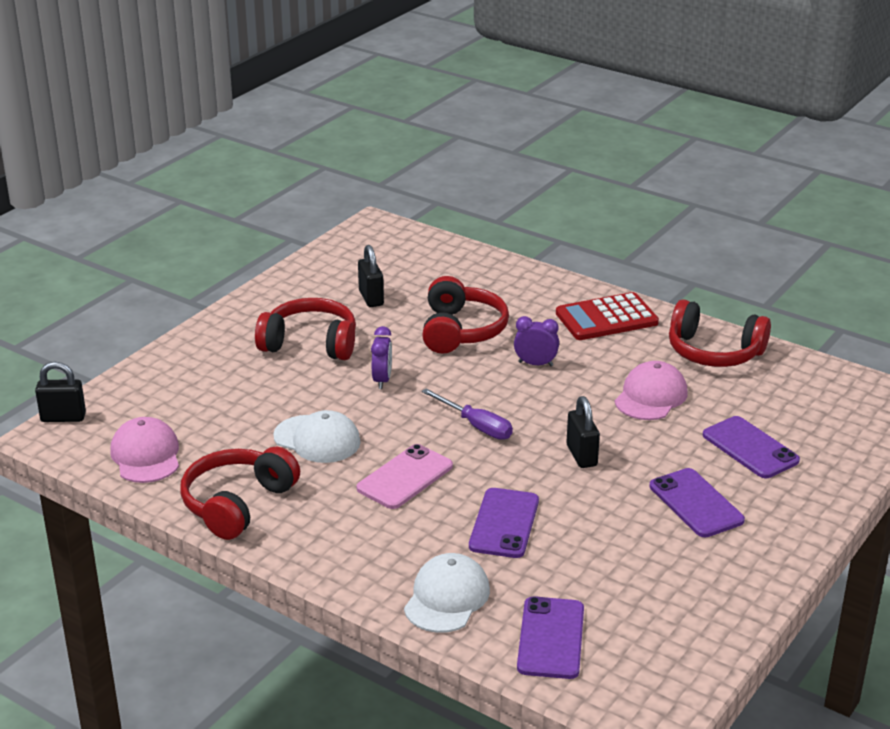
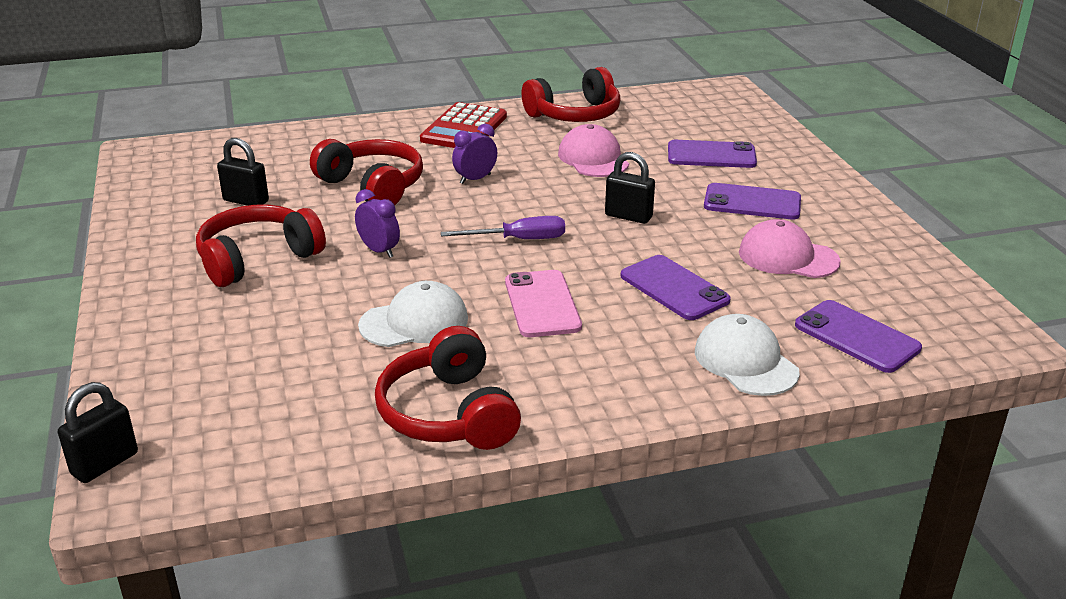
camera: 50 degrees left, 0 degrees up
pink cap [110,417,179,483] -> pink cap moved to [739,219,841,278]

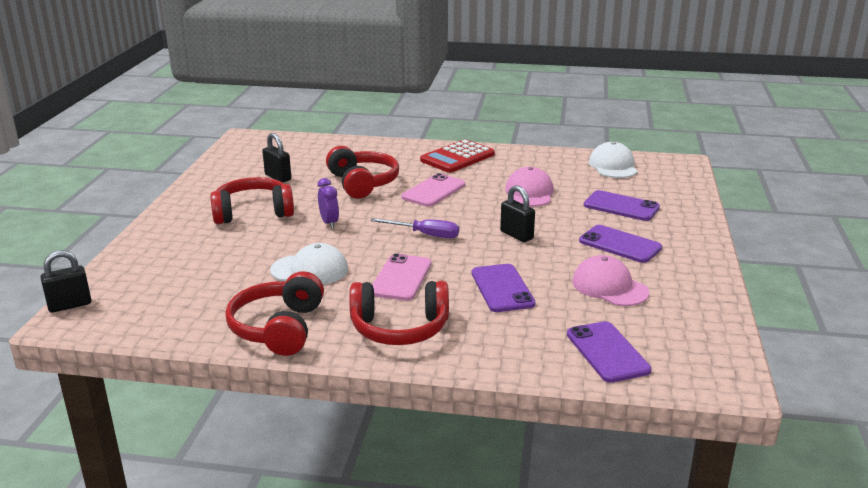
camera: 25 degrees right, 5 degrees down
purple clock [452,124,497,184] -> pink phone [401,173,465,207]
red headphones [521,67,621,122] -> red headphones moved to [349,281,449,345]
white cap [695,314,800,396] -> white cap moved to [589,141,638,178]

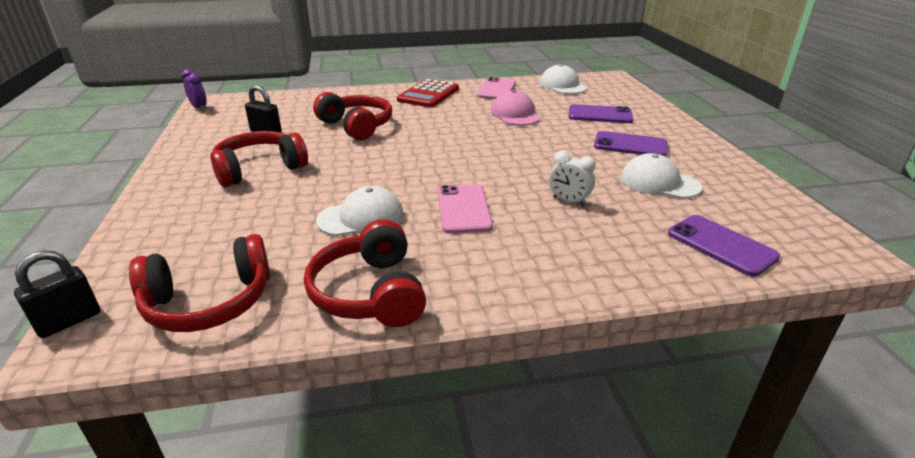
camera: 20 degrees left, 5 degrees up
purple clock [317,178,339,228] -> purple clock moved to [181,69,206,111]
red headphones [349,281,449,345] -> red headphones moved to [129,234,270,332]
purple screwdriver [370,218,459,238] -> none
pink phone [401,173,465,207] -> pink phone moved to [476,77,516,99]
purple phone [472,264,535,312] -> white clock [550,151,596,206]
black padlock [500,185,535,242] -> none
pink cap [572,255,649,306] -> white cap [620,153,702,199]

